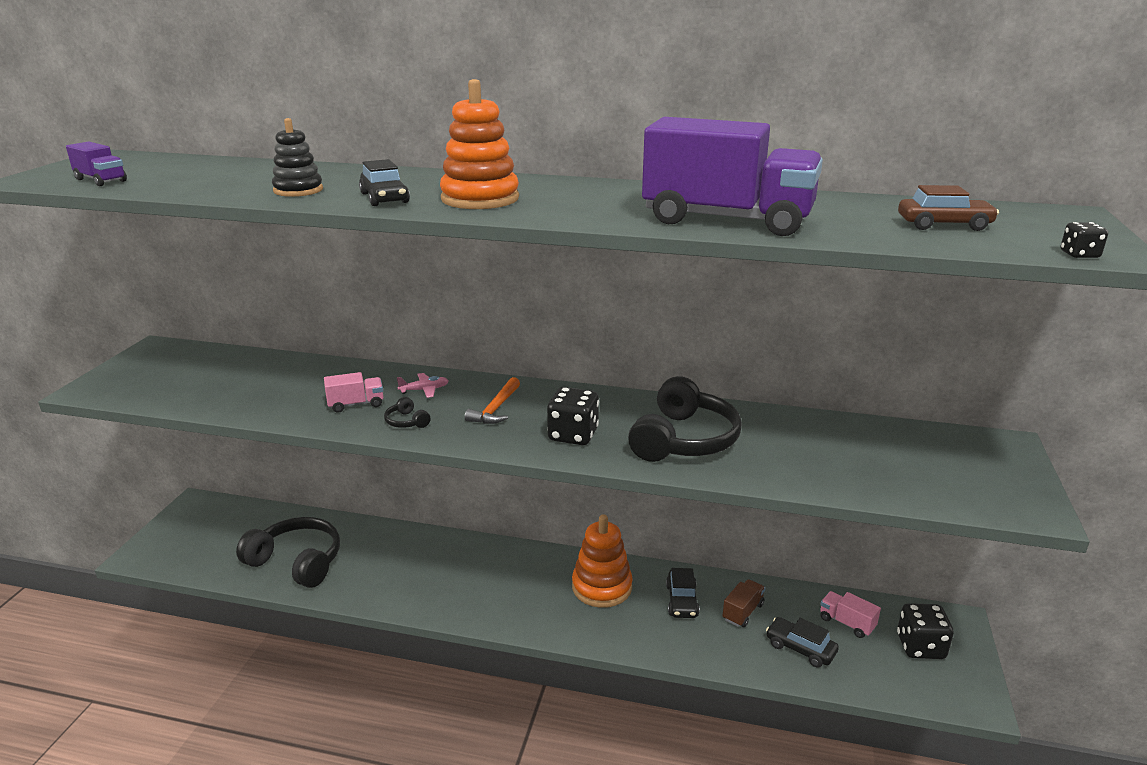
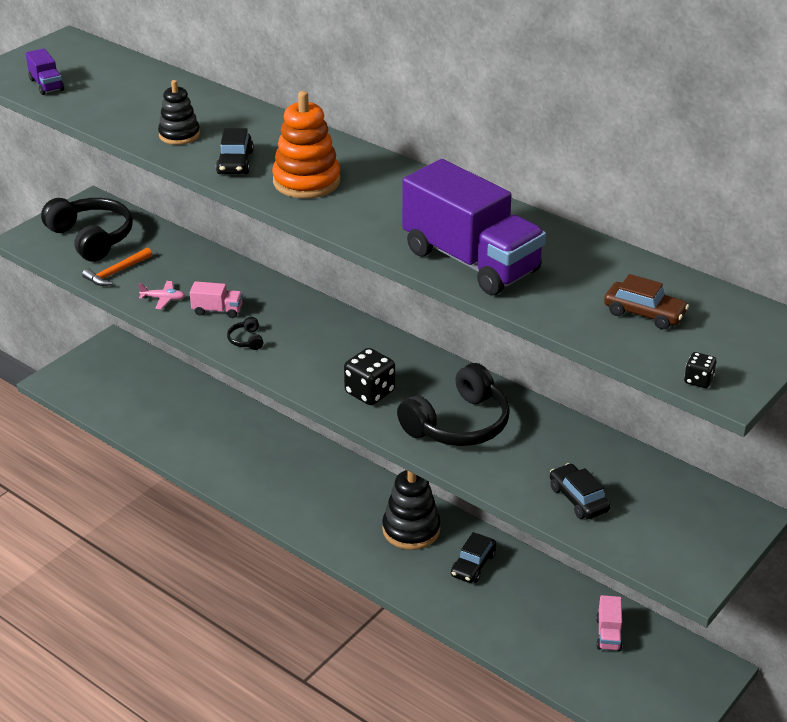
camera: 25 degrees right, 10 degrees up
black headphones [236,517,340,588] -> black headphones moved to [41,198,133,262]
pink plane [397,373,449,398] -> pink plane moved to [138,281,185,309]
orange hammer [465,377,520,424] -> orange hammer moved to [82,247,152,286]
orange stacking toy [572,514,633,608] -> black stacking toy [382,470,441,550]
brown truck [722,579,765,627] -> none
black car [766,617,839,667] -> black car moved to [550,463,610,519]
pink truck [820,591,881,638] -> pink truck turned 150 degrees counterclockwise [596,595,623,651]
black dice [897,603,954,659] -> none

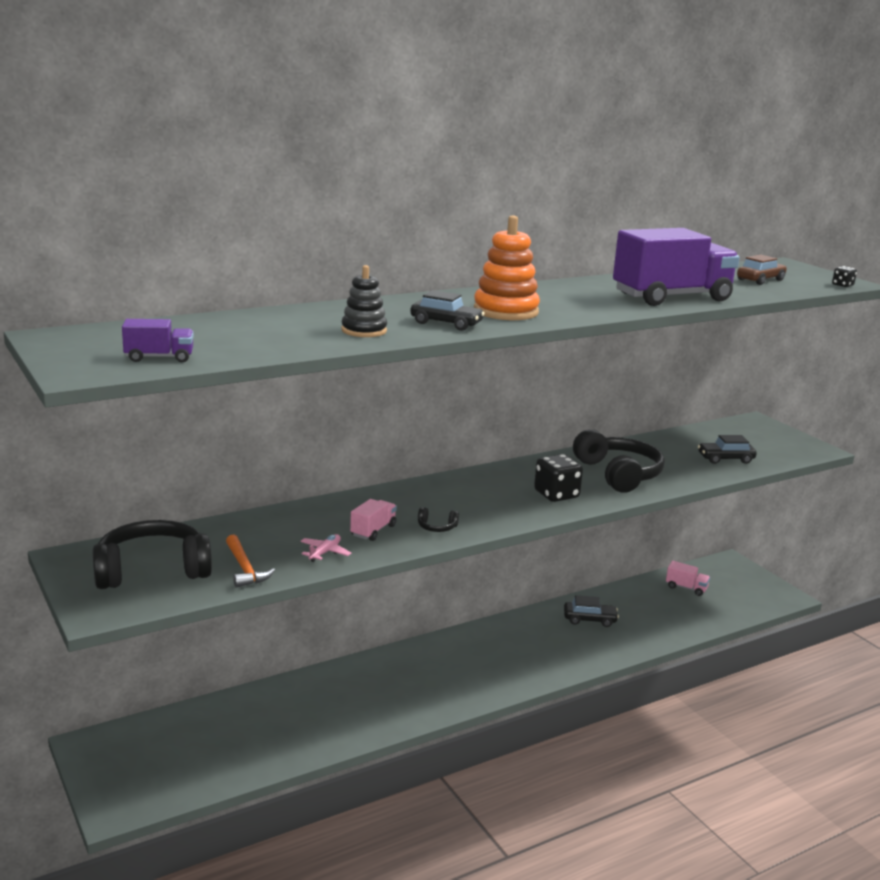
camera: 70 degrees left, 15 degrees down
black stacking toy [382,470,441,550] -> none
black car [451,532,496,583] -> black car turned 45 degrees counterclockwise [564,595,619,627]

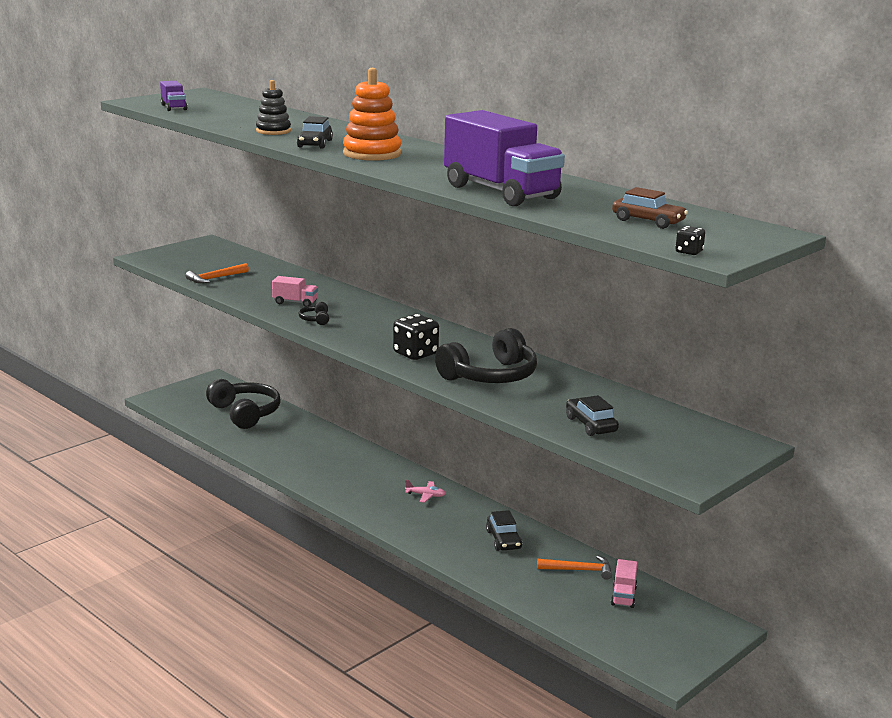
camera: 75 degrees right, 0 degrees up
black headphones [92,520,212,589] -> black headphones moved to [206,379,281,429]
pink plane [300,534,351,562] -> pink plane moved to [405,480,446,503]
none -> orange hammer [537,555,612,580]

